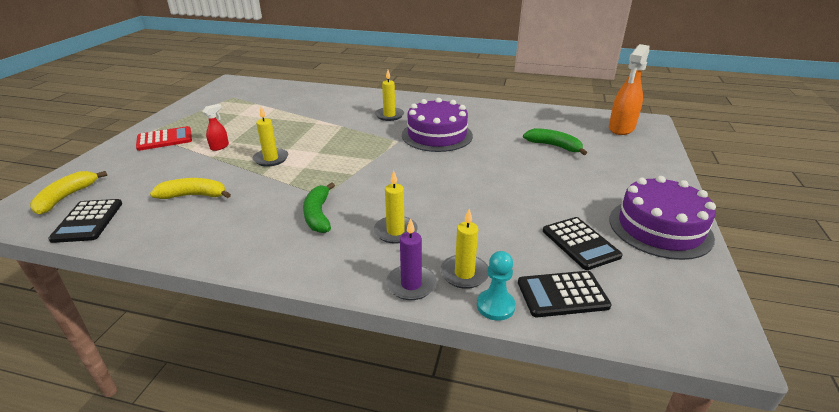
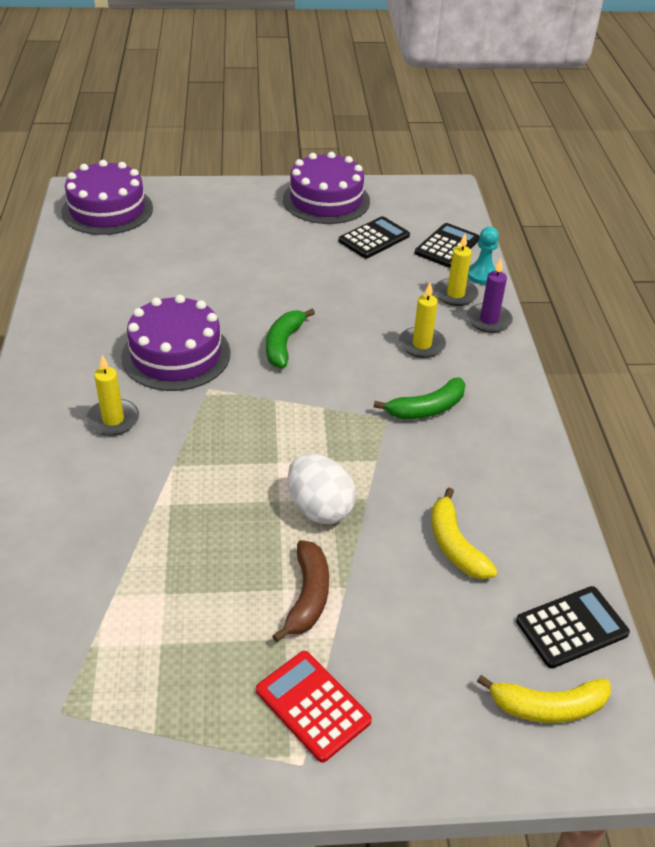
camera: 110 degrees left, 10 degrees up
red spray bottle [203,104,229,151] -> brown banana [272,540,329,642]
yellow candle [253,107,288,167] -> white egg [288,454,356,524]
black calculator [518,271,612,317] -> black calculator turned 120 degrees counterclockwise [415,223,480,268]
green banana [523,128,587,155] -> green banana moved to [266,309,315,368]
orange spray bottle [609,44,649,135] -> purple cake [61,160,153,235]

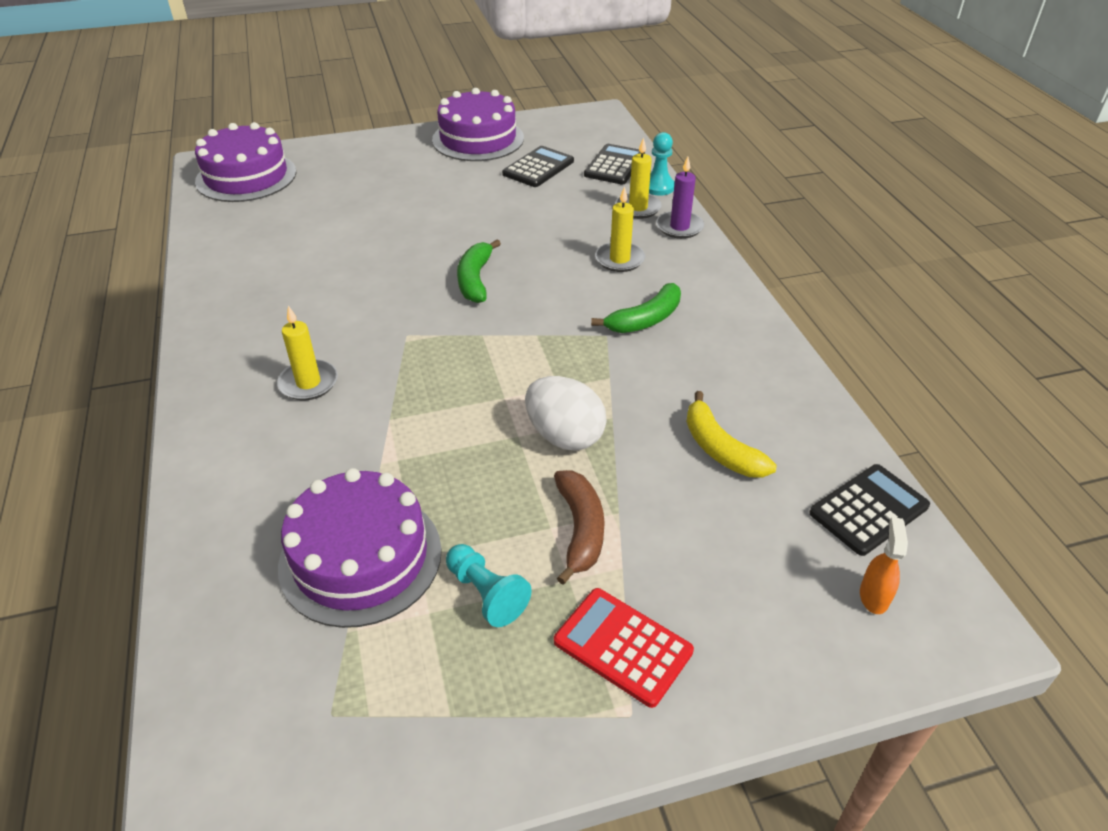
camera: 10 degrees left, 0 degrees up
purple cake [121,295,230,391] -> purple cake moved to [278,468,442,628]
yellow banana [477,675,611,723] -> orange spray bottle [860,517,908,614]
none -> turquoise pawn [446,544,532,627]

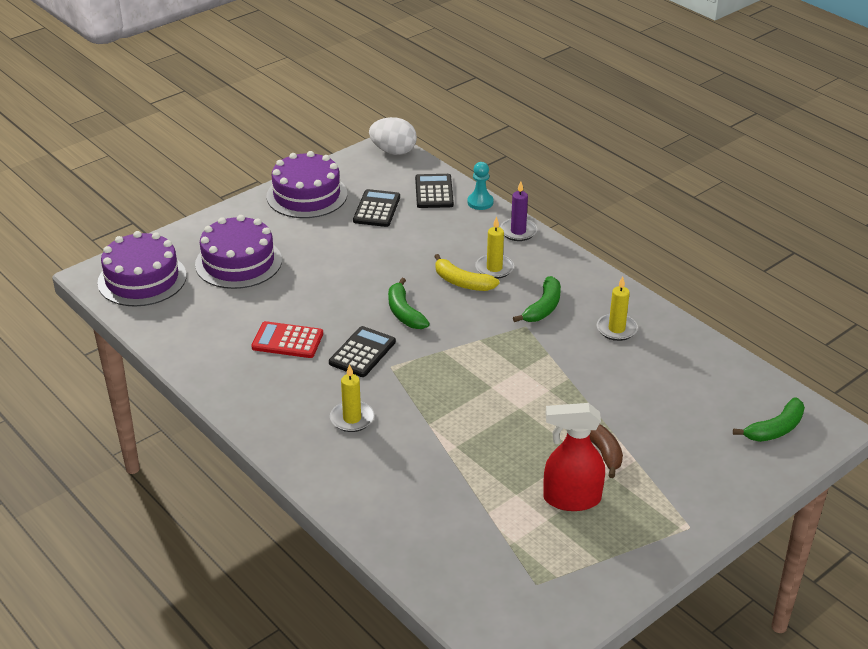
camera: 25 degrees left, 5 degrees down
purple cake [278,468,442,628] -> purple cake moved to [195,215,282,289]
turquoise pawn [446,544,532,627] -> red spray bottle [543,403,605,511]
white egg [525,376,607,451] -> white egg moved to [369,117,417,155]
red calculator [554,588,694,708] -> red calculator moved to [251,321,323,358]
yellow candle [615,137,662,219] -> yellow candle moved to [597,276,638,341]
yellow banana [686,391,777,478] -> yellow banana moved to [434,254,499,291]
black calculator [809,464,930,556] -> black calculator moved to [329,326,396,377]
orange spray bottle [860,517,908,614] -> green banana [733,398,805,442]

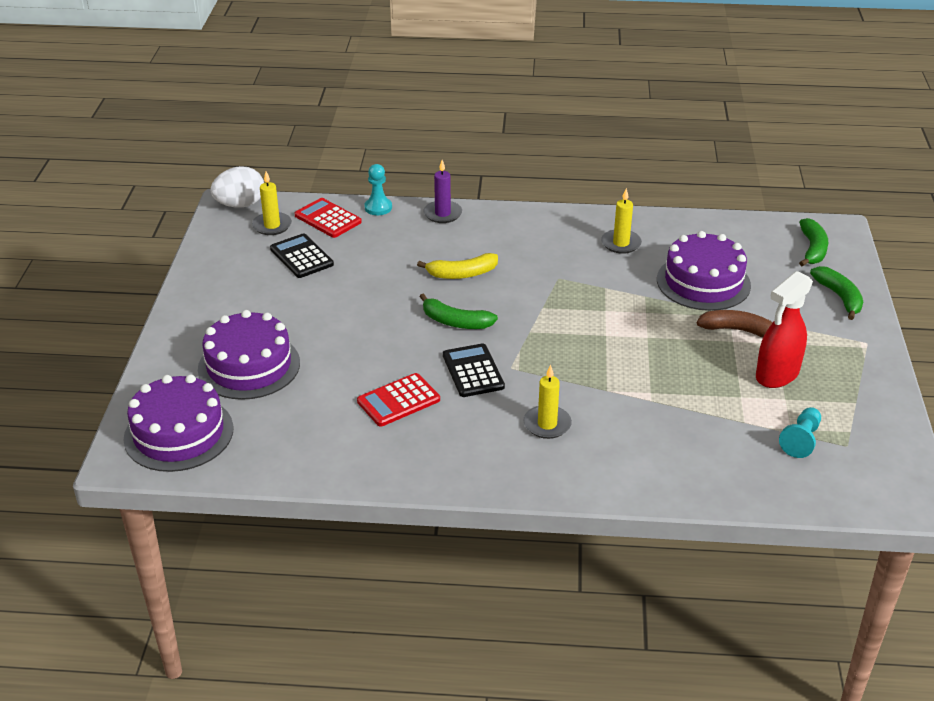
camera: 45 degrees left, 0 degrees up
purple cake [266,151,347,218] -> purple cake moved to [657,231,751,311]
black calculator [415,174,454,208] -> red calculator [295,198,362,238]
yellow candle [475,216,514,279] -> yellow candle moved to [252,172,292,235]
green banana [513,276,561,322] -> green banana moved to [810,266,863,320]
none -> turquoise pawn [779,407,821,458]

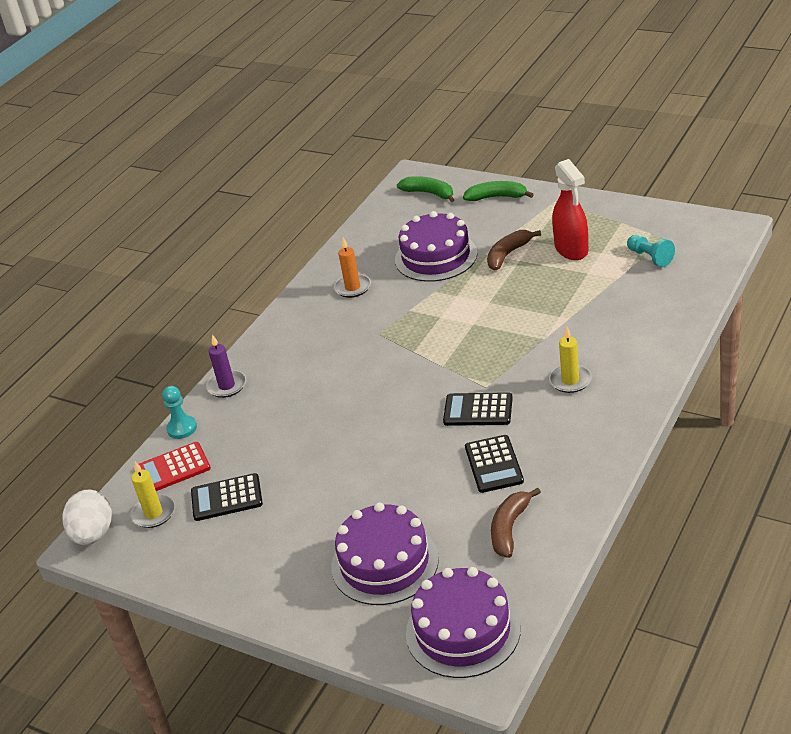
camera: 60 degrees left, 0 degrees up
red calculator [357,373,440,427] -> black calculator [465,435,524,493]
yellow banana [417,253,498,279] -> none
green banana [420,293,498,329] -> none
yellow candle [601,188,642,254] -> orange candle [334,238,371,298]
none -> brown banana [491,488,541,558]

